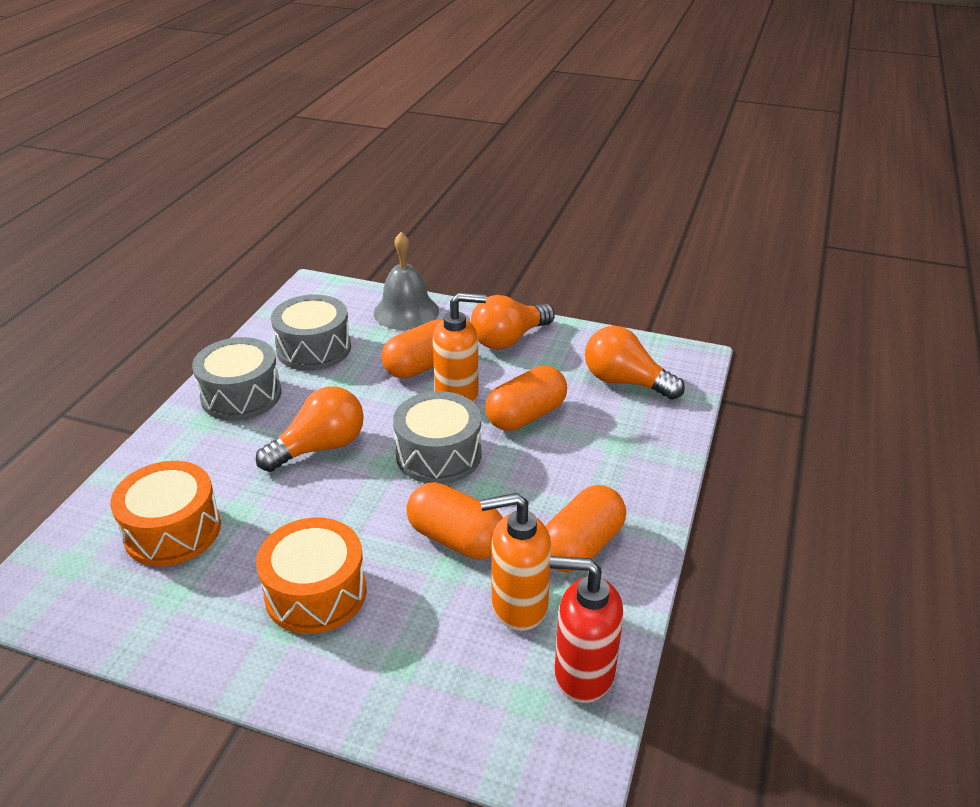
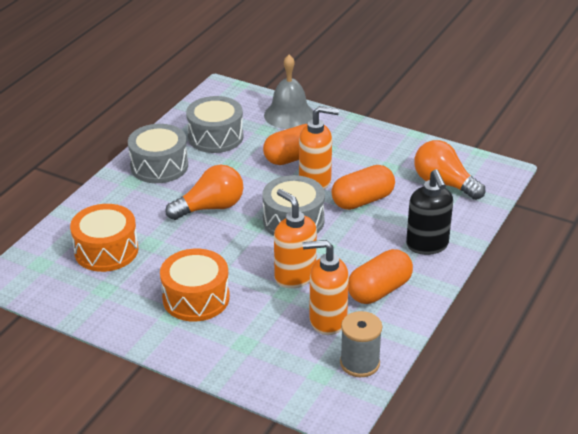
camera: 10 degrees right, 0 degrees up
orange capsule [406,482,503,559] -> orange soap dispenser [274,189,317,288]
orange light bulb [471,295,555,350] -> none
red soap dispenser [550,556,623,703] -> grey spool [340,311,382,377]
none -> black soap dispenser [406,169,453,255]

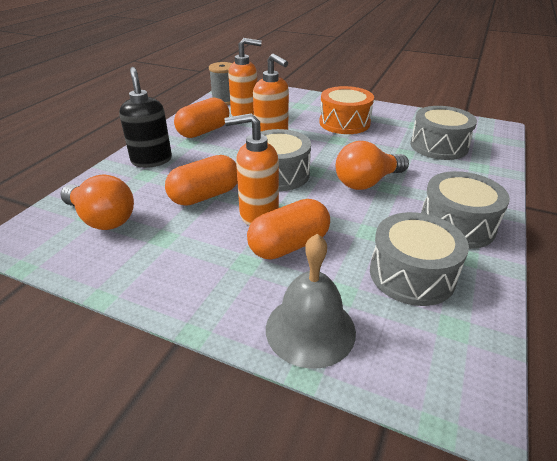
camera: 175 degrees right, 0 degrees up
orange drum [70,204,138,272] -> grey drum [410,106,477,160]

